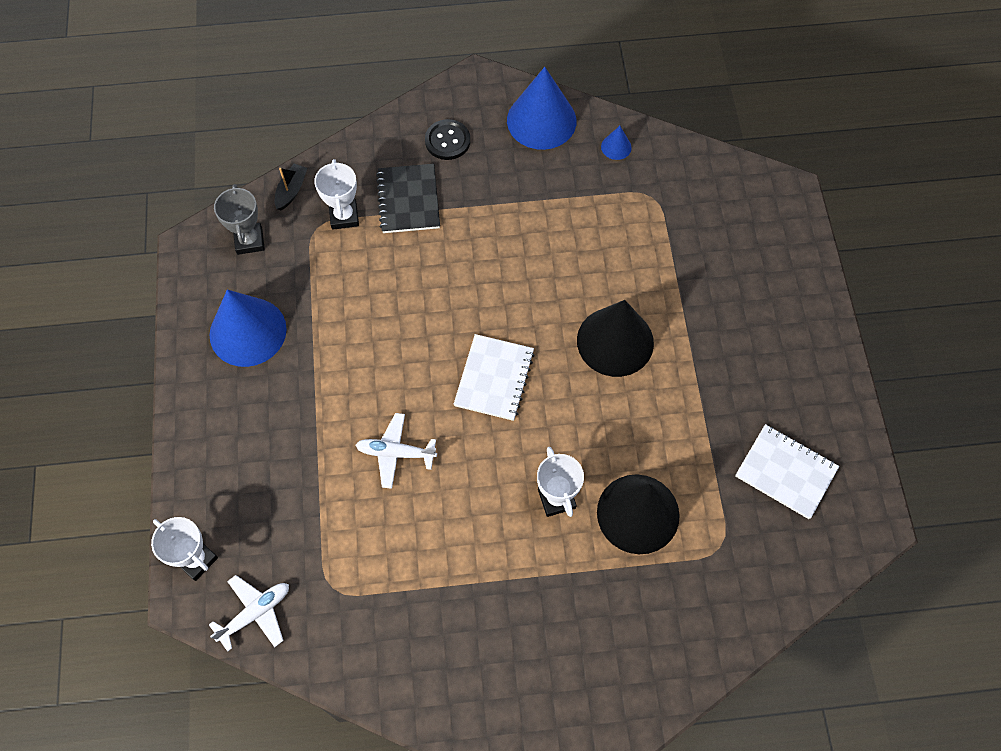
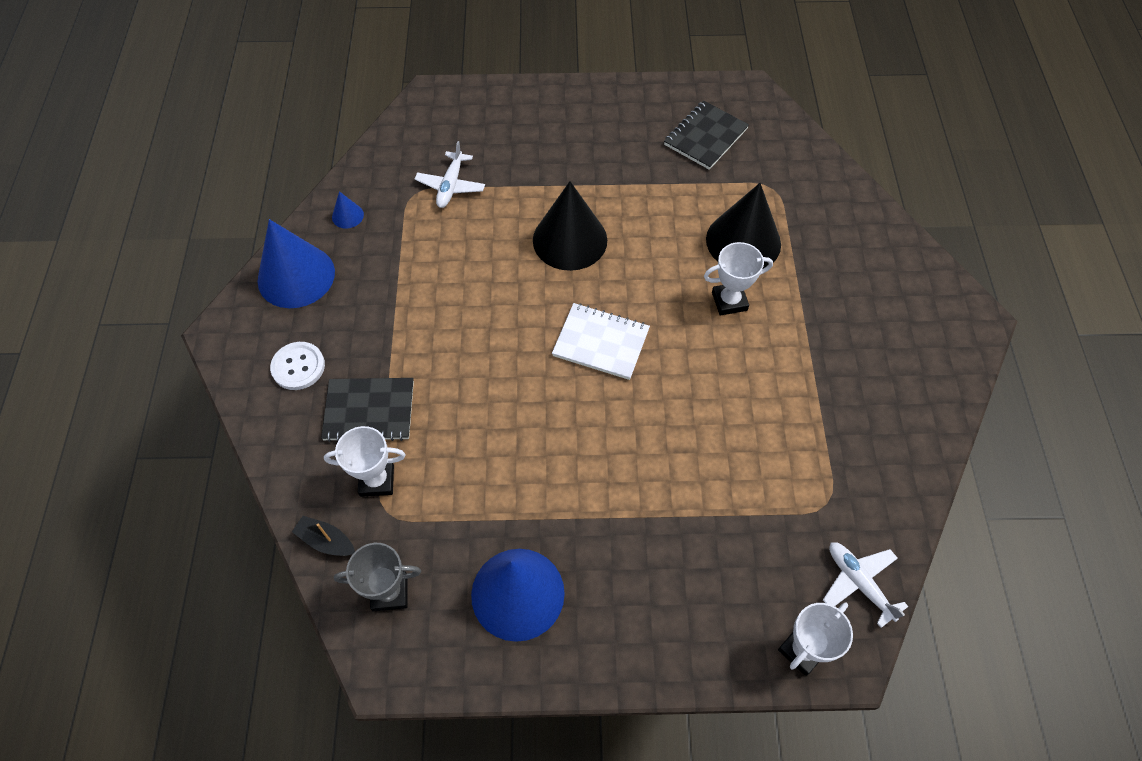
camera: 85 degrees left, 5 degrees down
white plane [355,413,437,489] -> white plane moved to [415,141,485,208]
black button [425,119,470,160] -> white button [270,342,325,390]
white notebook [735,424,839,519] -> black notebook [664,101,749,170]

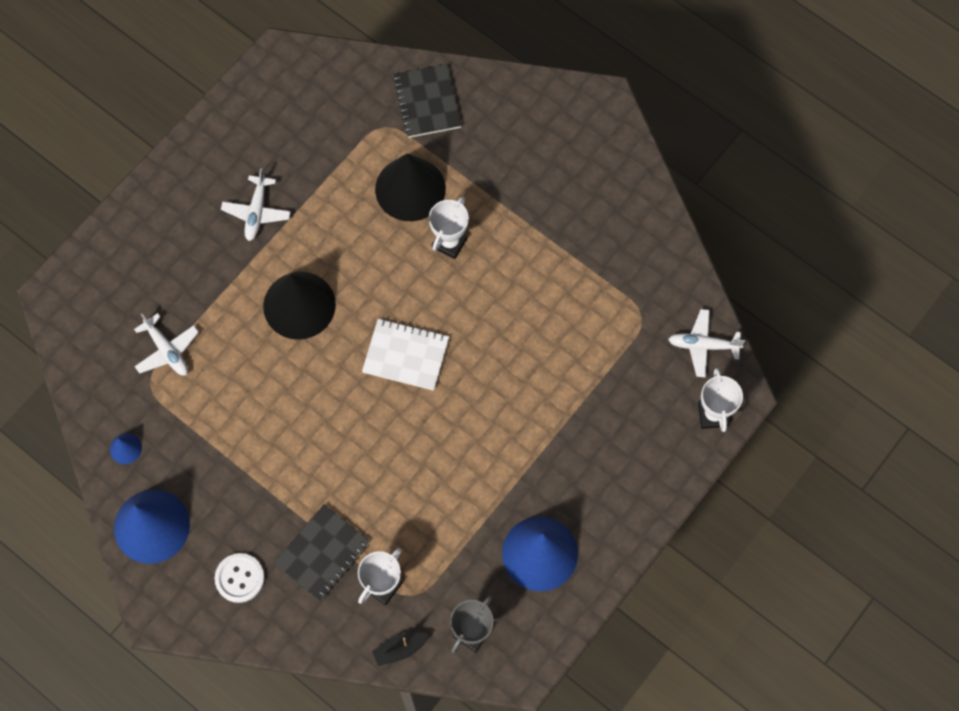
camera: 50 degrees left, 10 degrees up
white notebook [552,303,650,380] -> white notebook turned 45 degrees clockwise [362,319,449,391]
black notebook [664,101,749,170] -> black notebook moved to [393,64,462,138]
none -> white plane [221,169,291,241]

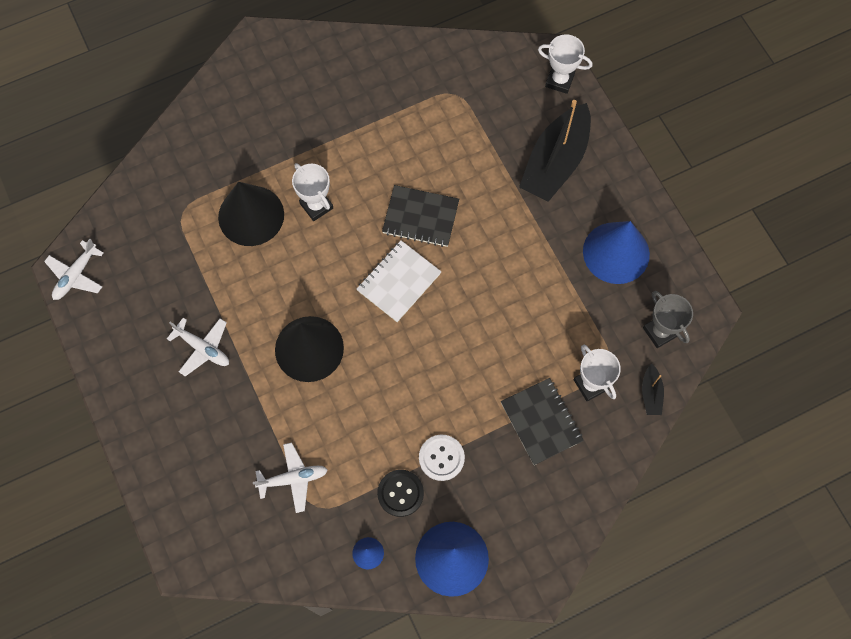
camera: 65 degrees left, 0 degrees up
white button [215,553,265,603] -> white button moved to [419,435,465,481]
black notebook [393,64,462,138] -> black notebook moved to [382,185,459,247]
white plane [668,309,745,377] -> white plane moved to [44,239,104,300]
none -> black button [377,470,424,517]
none -> black boat [519,100,591,202]

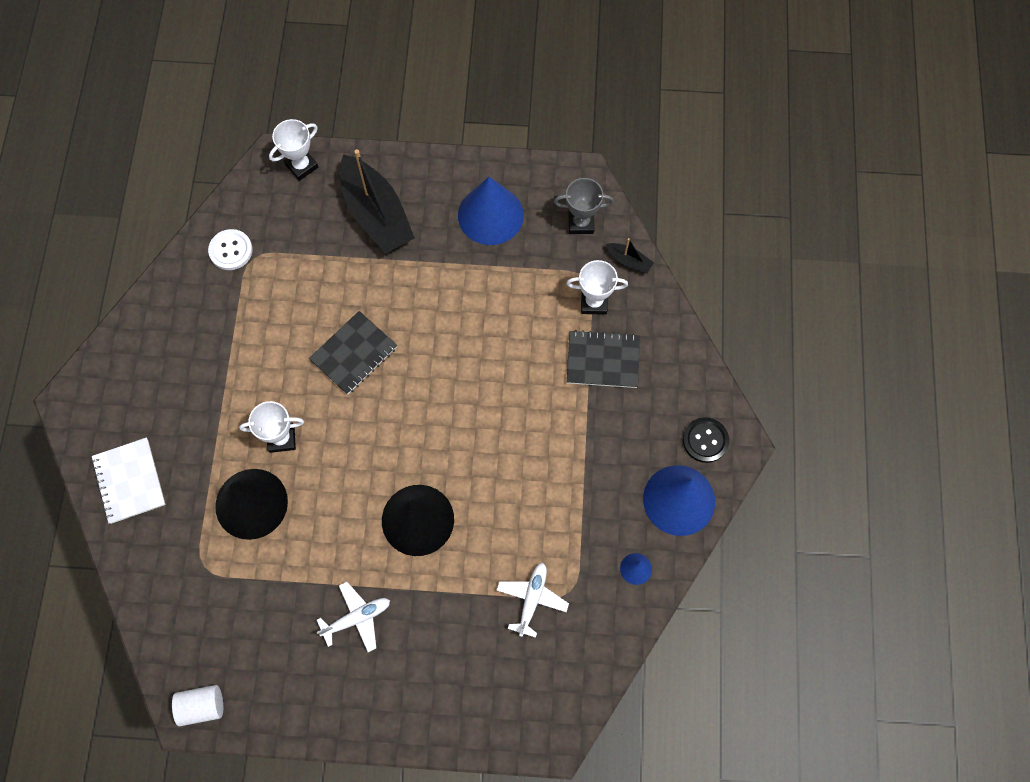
camera: 60 degrees left, 0 degrees up
white plane [44,239,104,300] -> white cylinder [172,685,223,726]
white notebook [357,240,441,322] -> white notebook moved to [91,437,166,524]
black button [377,470,424,517] -> black button moved to [683,417,729,463]
white button [419,435,465,481] -> white button moved to [208,229,253,270]

